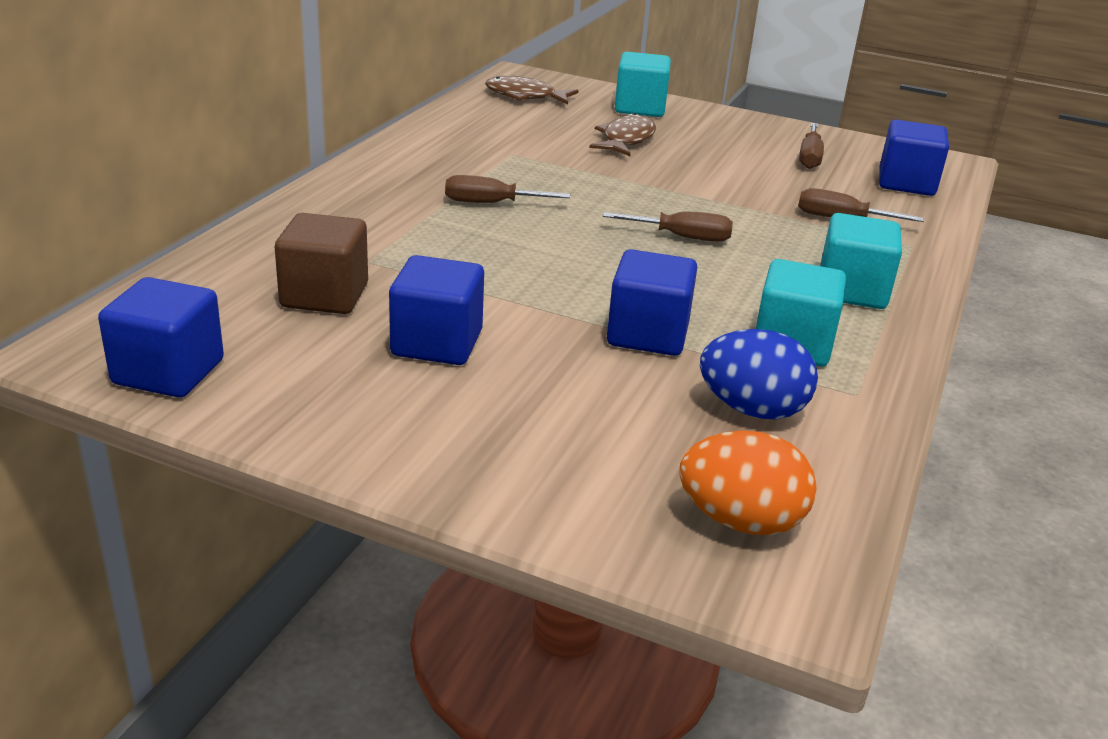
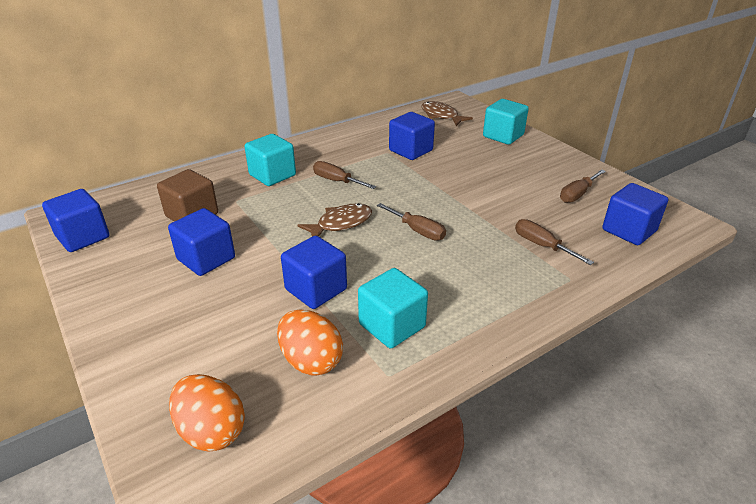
camera: 35 degrees right, 5 degrees up
brown fish [589,113,656,156] -> brown fish moved to [297,203,372,236]
blue egg [700,329,818,419] -> orange egg [277,309,343,376]
turquoise cube [820,213,902,309] -> turquoise cube moved to [245,134,296,186]
none -> blue cube [389,112,435,160]

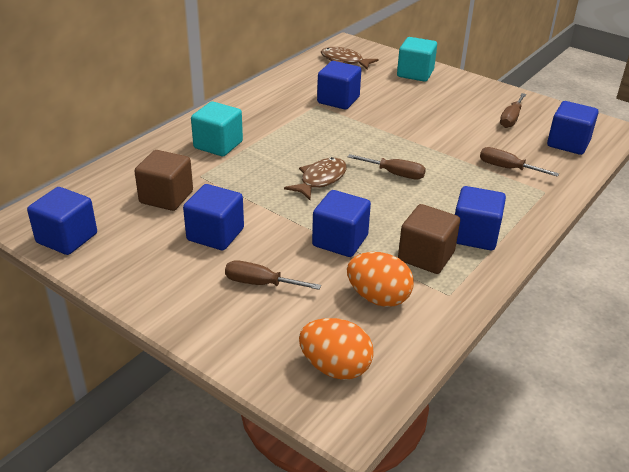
camera: 20 degrees left, 0 degrees up
brown screwdriver [313,161,376,189] -> brown screwdriver moved to [225,260,321,290]
turquoise cube [358,268,428,348] -> brown cube [398,204,460,274]
none -> blue cube [455,186,506,250]

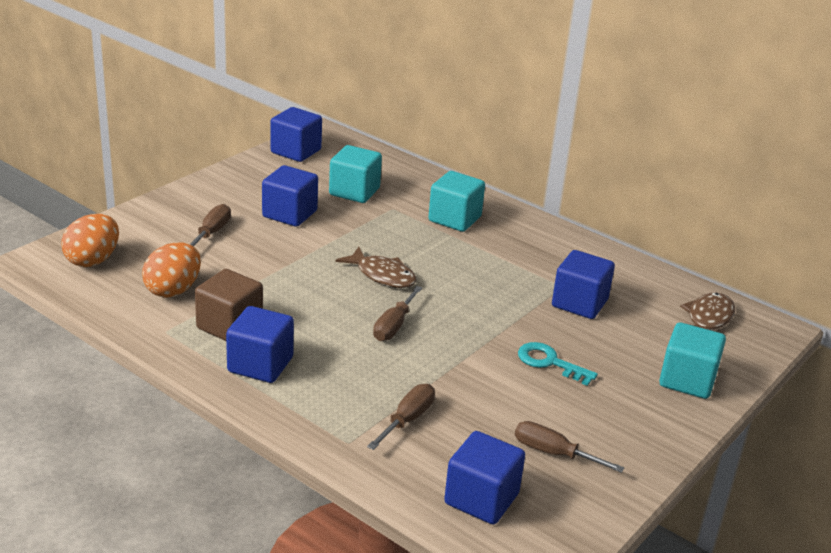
camera: 90 degrees right, 5 degrees down
brown cube [134,150,193,211] -> turquoise cube [329,145,382,203]
blue cube [312,190,371,257] -> none
none -> turquoise key [518,342,598,386]

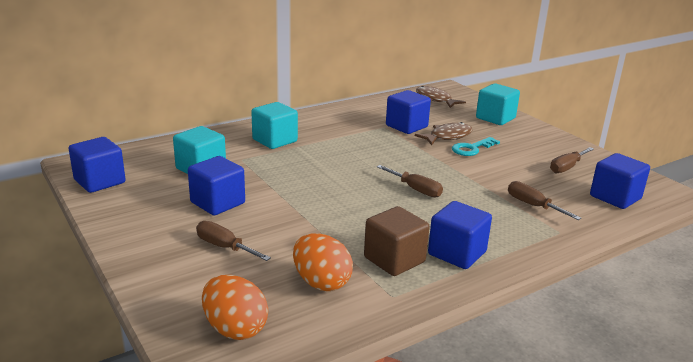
camera: 70 degrees left, 5 degrees down
brown fish [336,247,417,288] -> brown fish moved to [415,122,473,145]

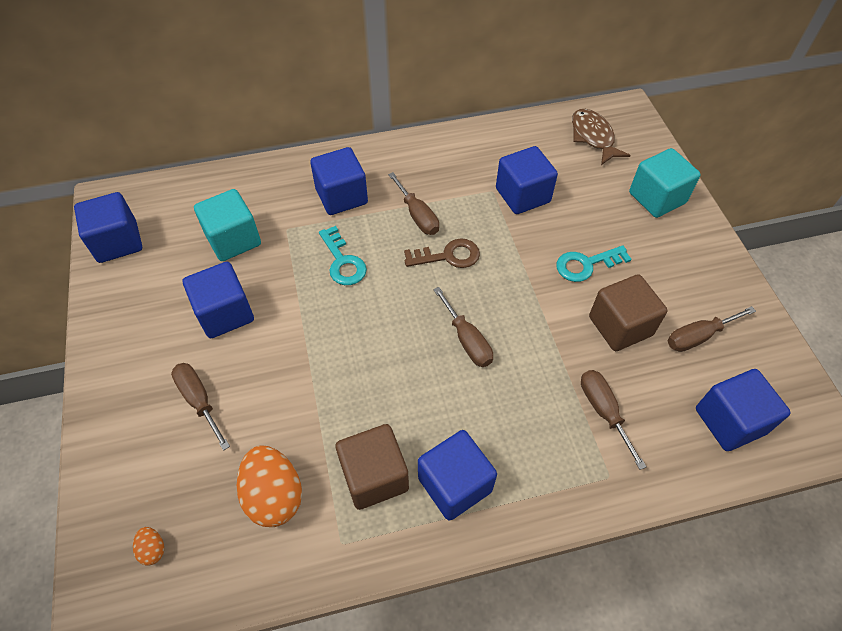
camera: 20 degrees right, 30 degrees up
orange egg [202,275,268,340] -> orange egg [133,527,164,565], size x0.45
turquoise cube [251,102,298,149] -> blue cube [310,147,368,215]
brown fish [415,122,473,145] -> none
none -> turquoise key [319,226,367,285]
none -> brown screwdriver [388,172,439,235]
none -> brown key [404,238,480,268]
none -> brown cube [589,274,667,351]

